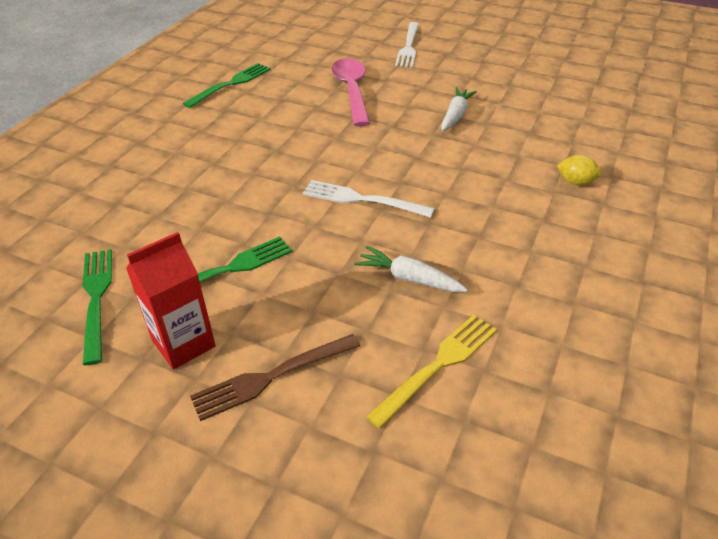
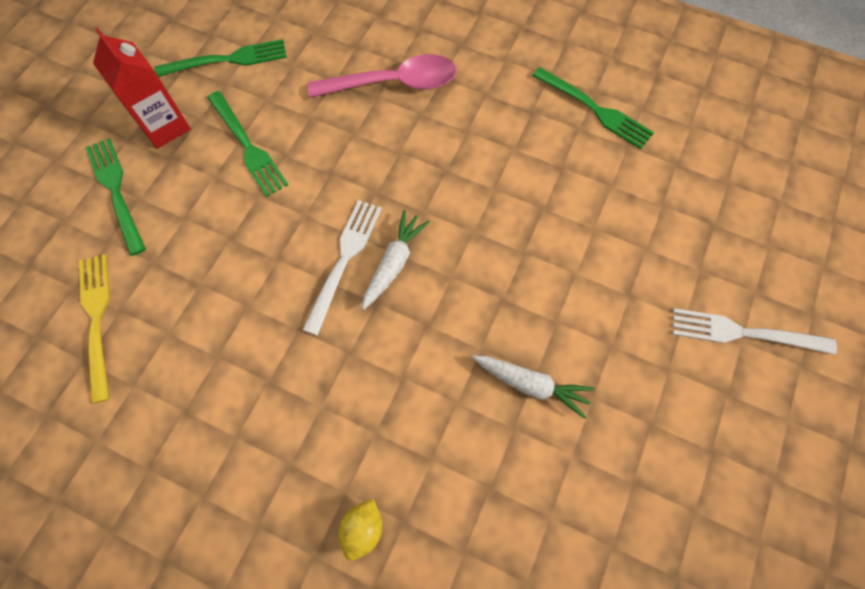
camera: 90 degrees right, 25 degrees up
brown fork [190,334,360,421] -> green fork [86,138,146,256]
pink spoon [332,58,370,126] -> pink spoon moved to [308,54,456,98]
white carrot [354,246,468,292] -> white carrot moved to [362,210,430,310]
yellow fork [366,315,497,429] -> yellow fork turned 150 degrees counterclockwise [79,254,110,404]

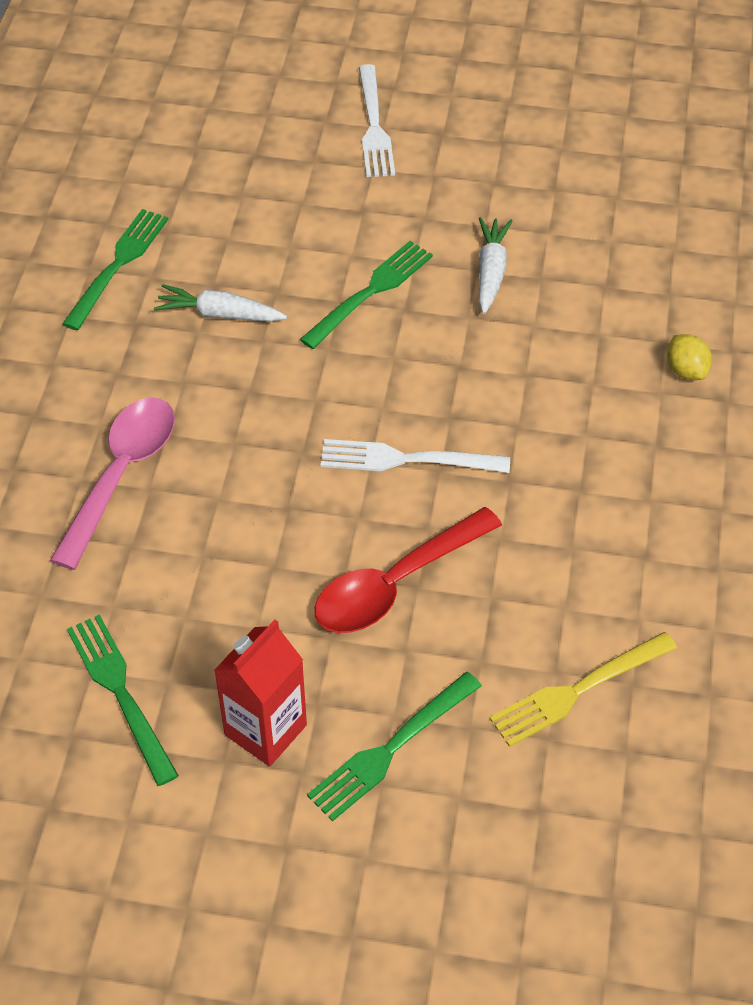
camera: 105 degrees left, 15 degrees down
green fork [207,91,288,197] -> green fork moved to [300,241,433,349]
pink spoon [308,54,456,98] -> pink spoon turned 45 degrees clockwise [50,397,175,570]
yellow lemon [339,498,382,561] -> yellow lemon turned 60 degrees clockwise [667,334,712,380]
white carrot [362,210,430,310] -> white carrot moved to [154,284,287,322]
none -> red spoon [315,507,502,633]

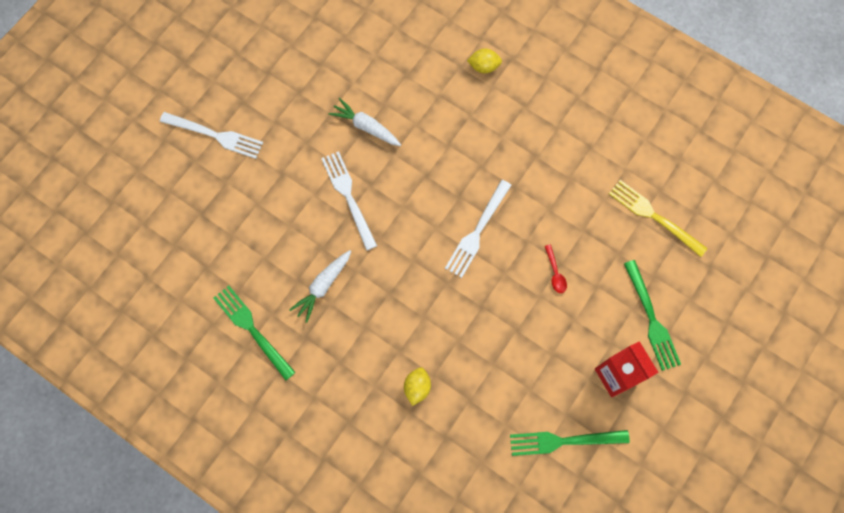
camera: 65 degrees left, 20 degrees up
pink spoon [50,397,175,570] -> yellow lemon [404,367,431,406]
green fork [300,241,433,349] -> white fork [321,151,377,251]
red spoon [315,507,502,633] -> red spoon [545,245,567,293], size x0.41
yellow fork [489,632,677,747] -> yellow fork turned 135 degrees clockwise [609,180,708,257]

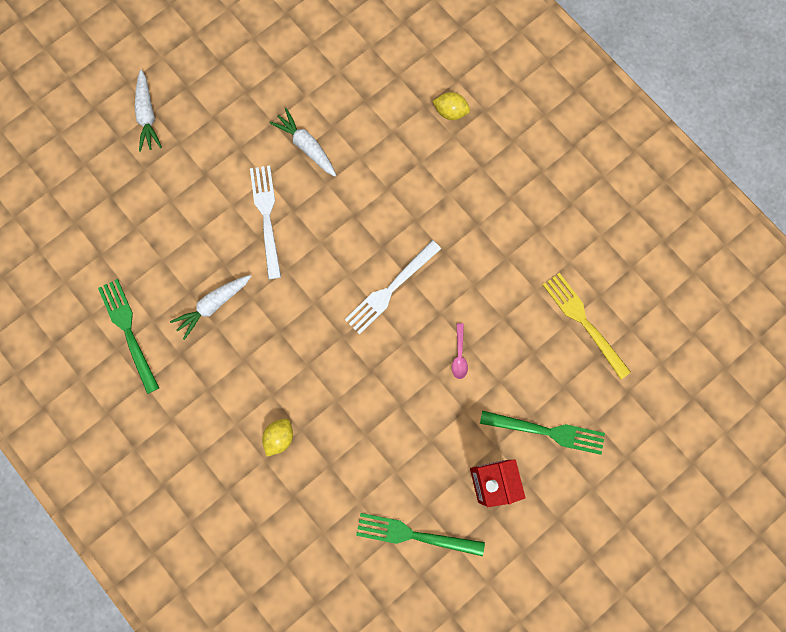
camera: 15 degrees right, 5 degrees up
white fork [160,112,263,159] -> white carrot [135,70,162,152]
red spoon [545,245,567,293] -> pink spoon [452,323,468,379]
green fork [624,260,681,371] -> green fork turned 75 degrees counterclockwise [480,410,605,455]

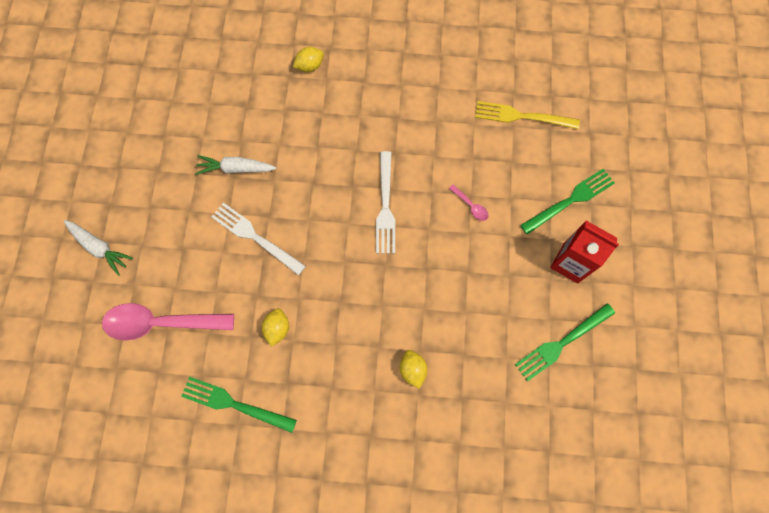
camera: 45 degrees left, 5 degrees down
white carrot [170,275,251,340] -> yellow lemon [262,308,289,347]
none -> pink spoon [102,303,234,341]

